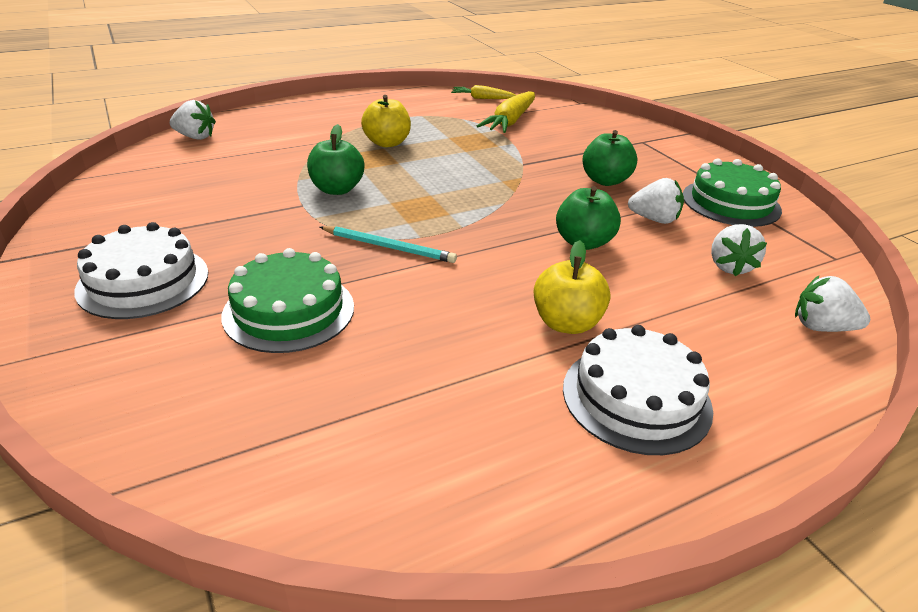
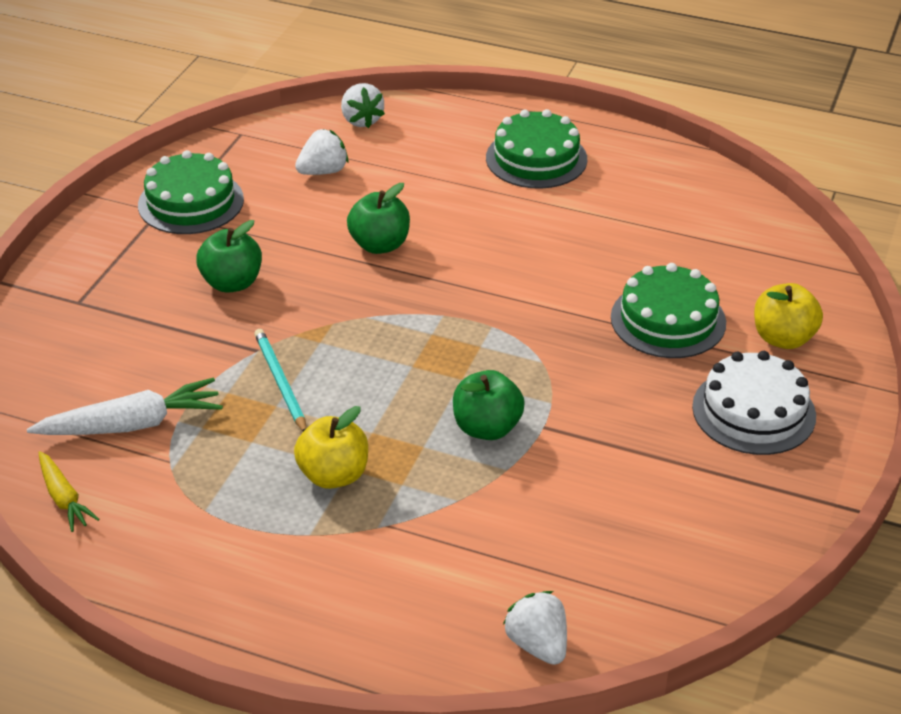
camera: 130 degrees left, 5 degrees up
turquoise pencil [320,226,457,263] -> turquoise pencil moved to [254,329,307,432]
yellow carrot [477,91,535,133] -> white carrot [27,377,223,435]
yellow apple [534,240,611,334] -> yellow apple moved to [754,283,823,349]
white cake [563,325,713,455] -> green cake [486,109,587,189]
white strawberry [628,178,684,224] -> none

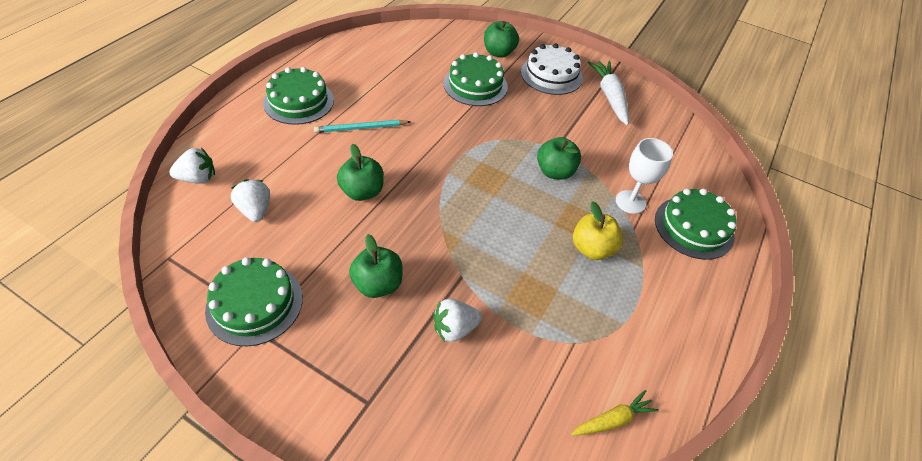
camera: 85 degrees left, 10 degrees up
white carrot [27,377,223,435] -> white carrot moved to [588,61,629,125]
turquoise pencil [254,329,307,432] -> turquoise pencil moved to [314,120,411,133]
white strawberry [503,591,567,665] -> white strawberry moved to [433,299,482,342]
yellow apple [754,283,823,349] -> green apple [484,21,519,58]
none -> white goblet [616,138,673,214]
none -> green cake [655,189,736,260]

